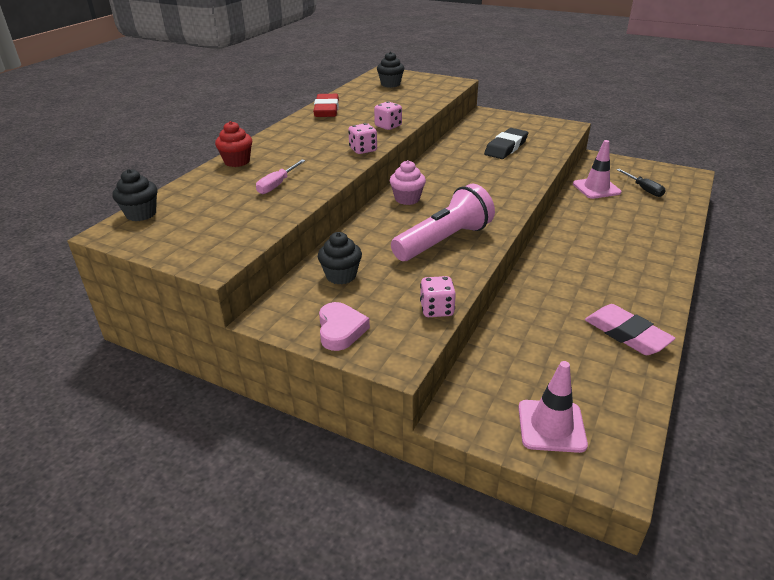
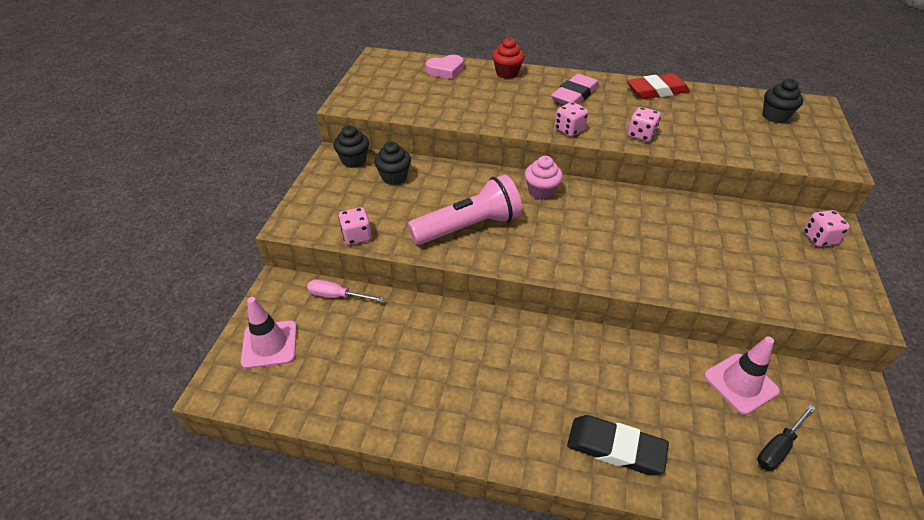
camera: 75 degrees right, 10 degrees up
black cupcake [112,169,158,221] -> black cupcake moved to [333,125,369,168]
pink screwdriver [256,160,306,194] -> pink screwdriver moved to [307,279,384,302]
pink heart [319,302,370,351] -> pink heart moved to [426,55,464,79]
pink flashlight [391,184,495,261] -> pink flashlight turned 60 degrees counterclockwise [408,174,522,245]
black eraser [484,128,528,159] -> black eraser moved to [567,415,669,475]
pink eraser [585,304,676,355] -> pink eraser moved to [551,74,599,105]
none -> pink dice [803,210,850,247]

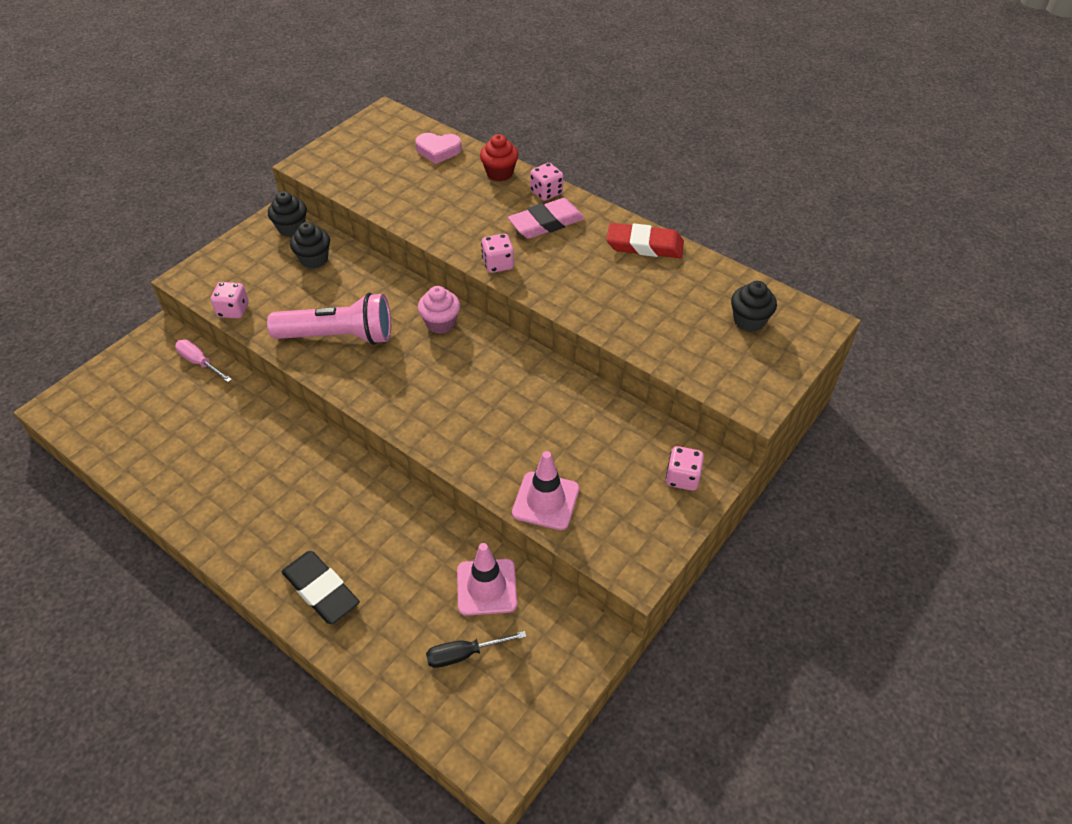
camera: 25 degrees right, 5 degrees up
pink traffic cone [241,297,297,369] -> pink traffic cone moved to [512,451,579,530]
pink dice [628,107,661,142] -> pink dice moved to [530,163,563,201]

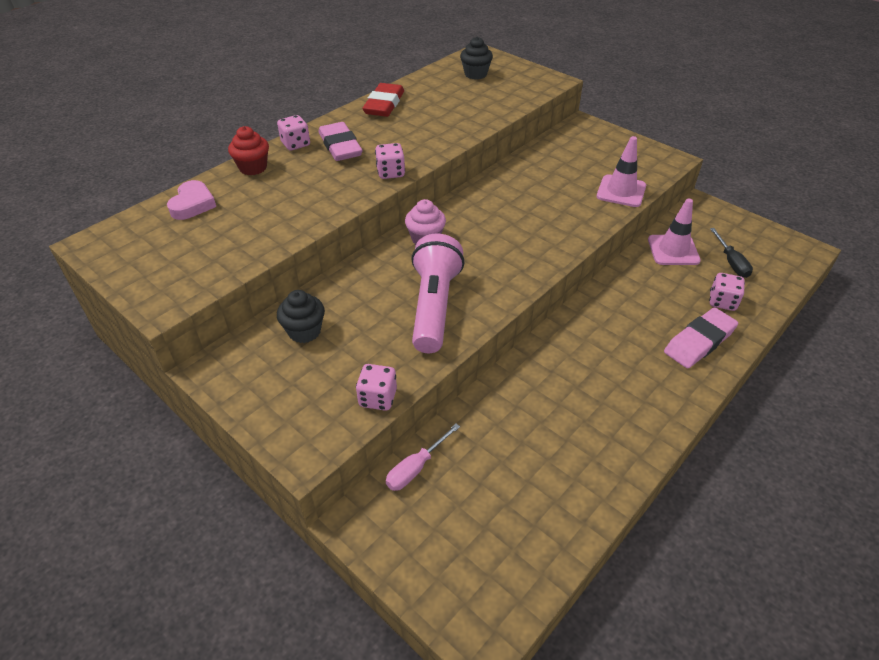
camera: 85 degrees left, 5 degrees down
black cupcake [268,191,307,237] -> none
black eraser [282,551,360,624] -> pink eraser [664,307,738,368]
pink dice [666,446,704,491] -> pink dice moved to [709,273,745,311]

